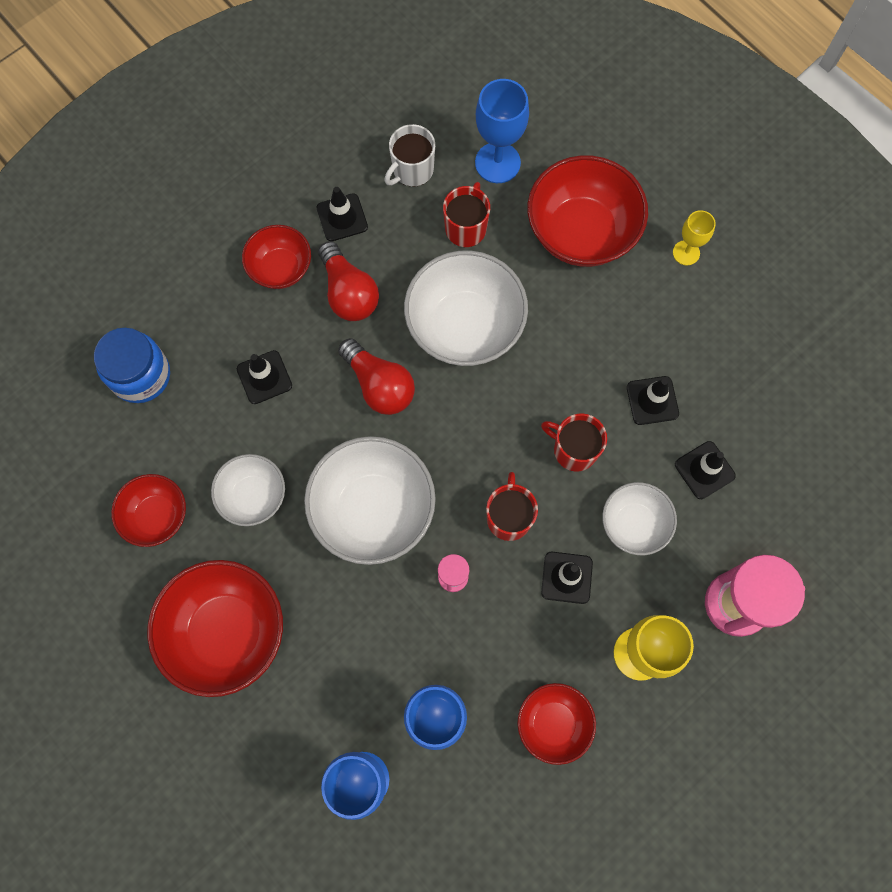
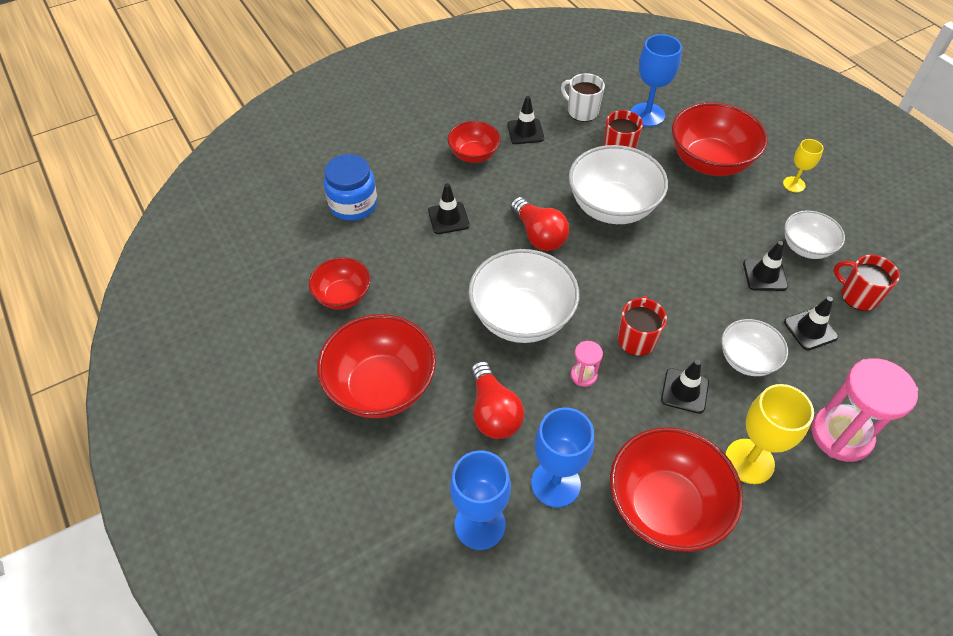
camera: 10 degrees right, 20 degrees down
white bowl [211,454,285,526] -> white bowl moved to [784,210,845,259]
red light bulb [318,241,379,321] -> red light bulb moved to [471,361,524,439]
white mug [384,124,435,187] -> white mug turned 75 degrees clockwise [561,73,605,122]
red bowl [517,683,596,765] -> red bowl [610,427,743,552], size x1.73
red mug [541,414,607,472] -> red mug moved to [834,255,900,311]

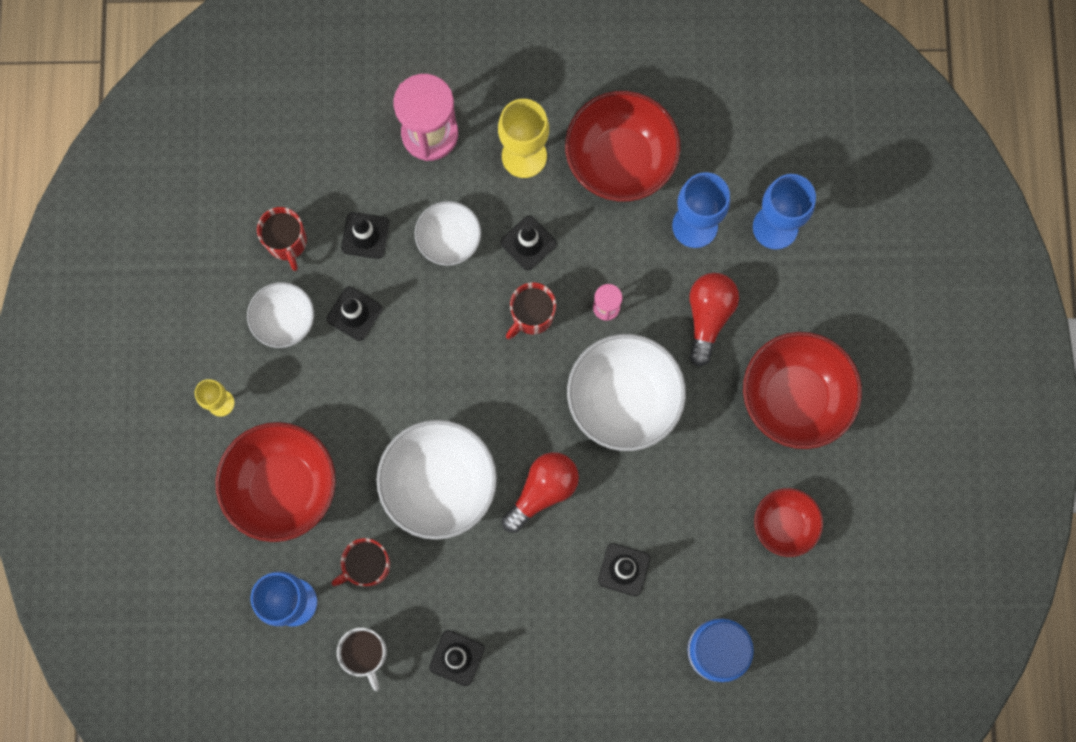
camera: 150 degrees left, 25 degrees up
red bowl [448,121,501,163] -> none
red light bulb [510,197,569,251] -> red light bulb turned 45 degrees clockwise [502,452,579,533]

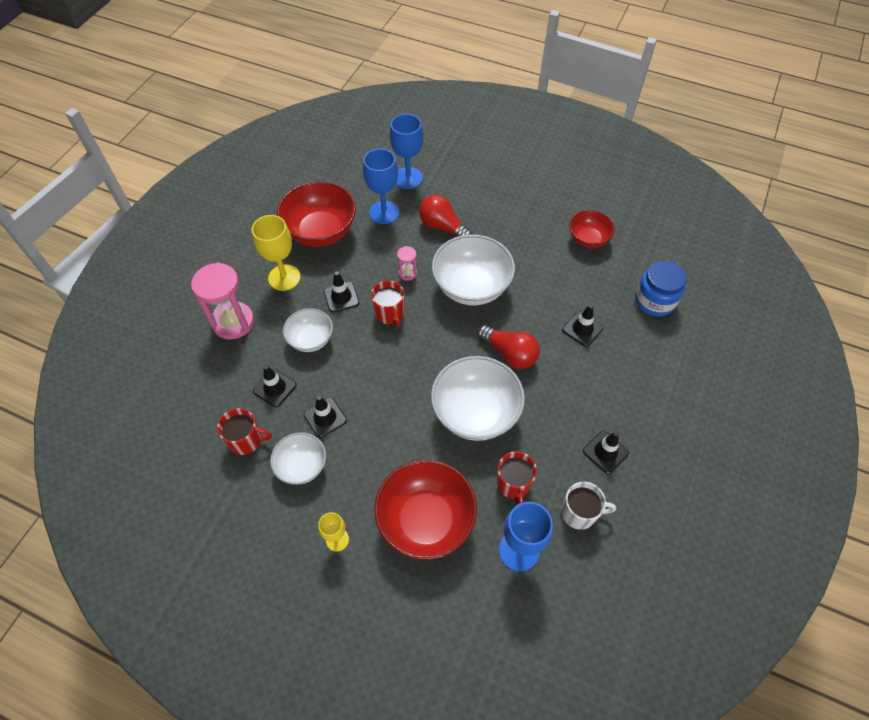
camera: 65 degrees left, 20 degrees down
red light bulb [502,452,579,533] -> red light bulb turned 150 degrees clockwise [477,325,540,369]
red bowl [743,332,862,449] -> none

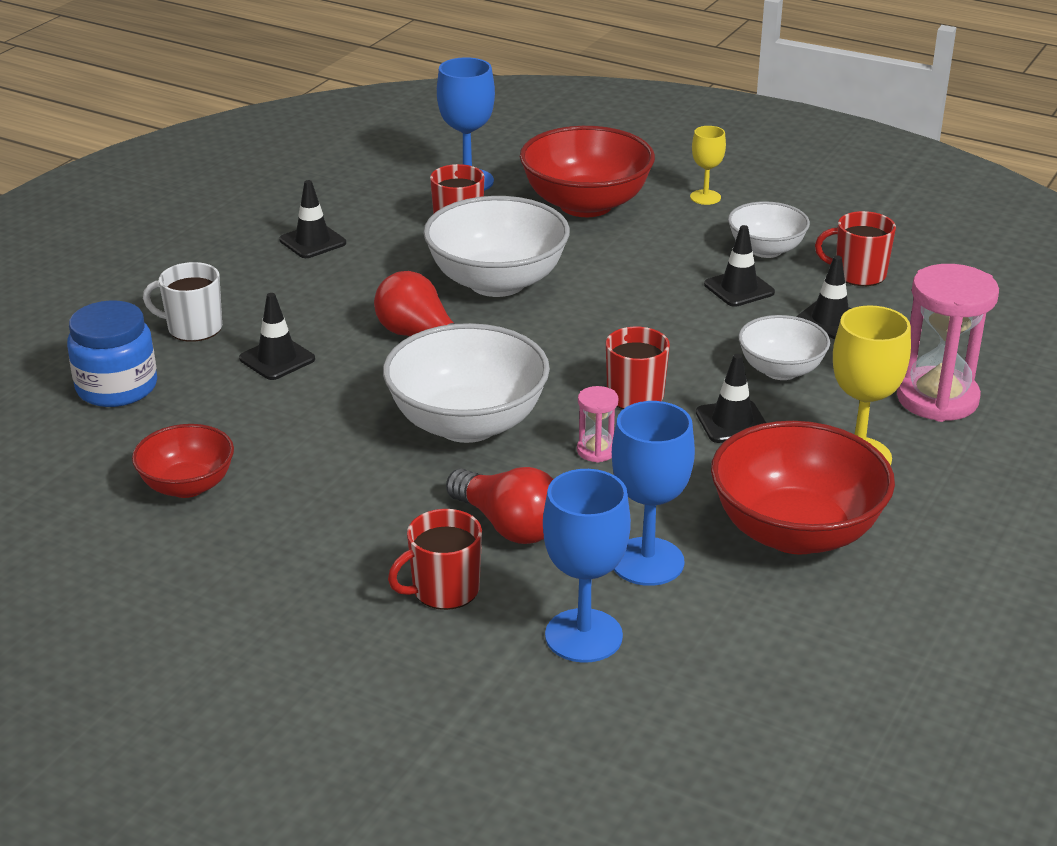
camera: 175 degrees left, 25 degrees down
white mug [561,482,616,530] -> white mug moved to [143,262,222,342]
none -> red mug [388,509,482,610]

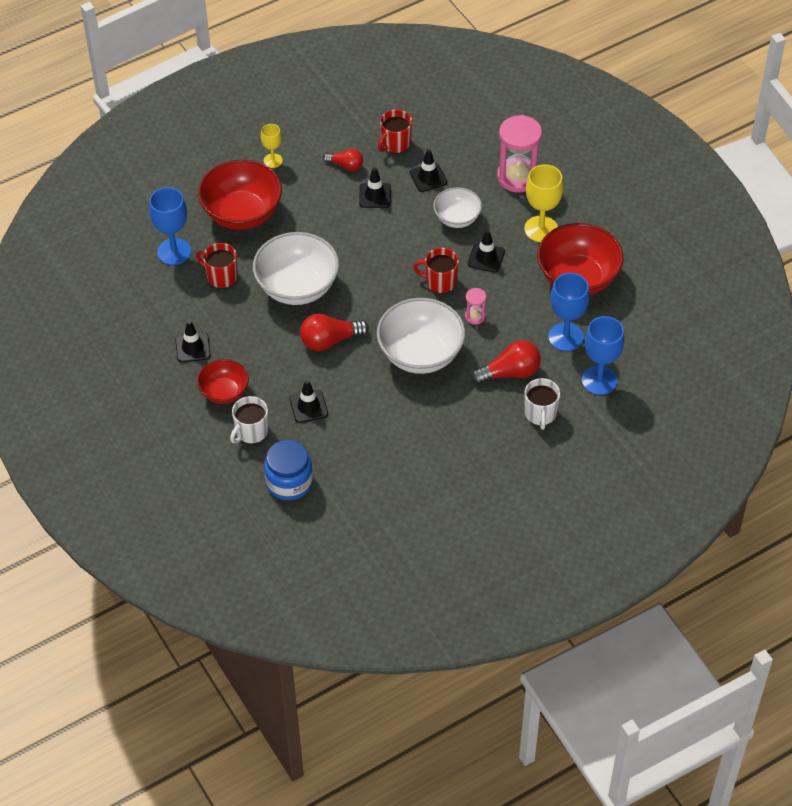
camera: 60 degrees left, 20 degrees up
red bowl [132,424,234,498] -> red bowl moved to [197,359,249,404]
red mug [388,509,482,610] -> white mug [525,378,560,430]
white bowl [728,201,810,258] -> red light bulb [323,149,363,171]

